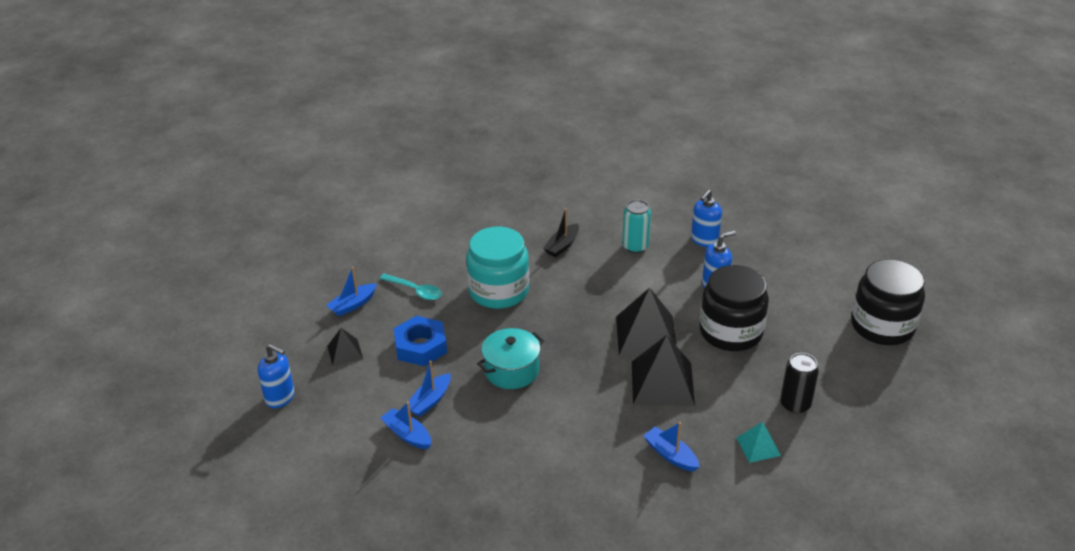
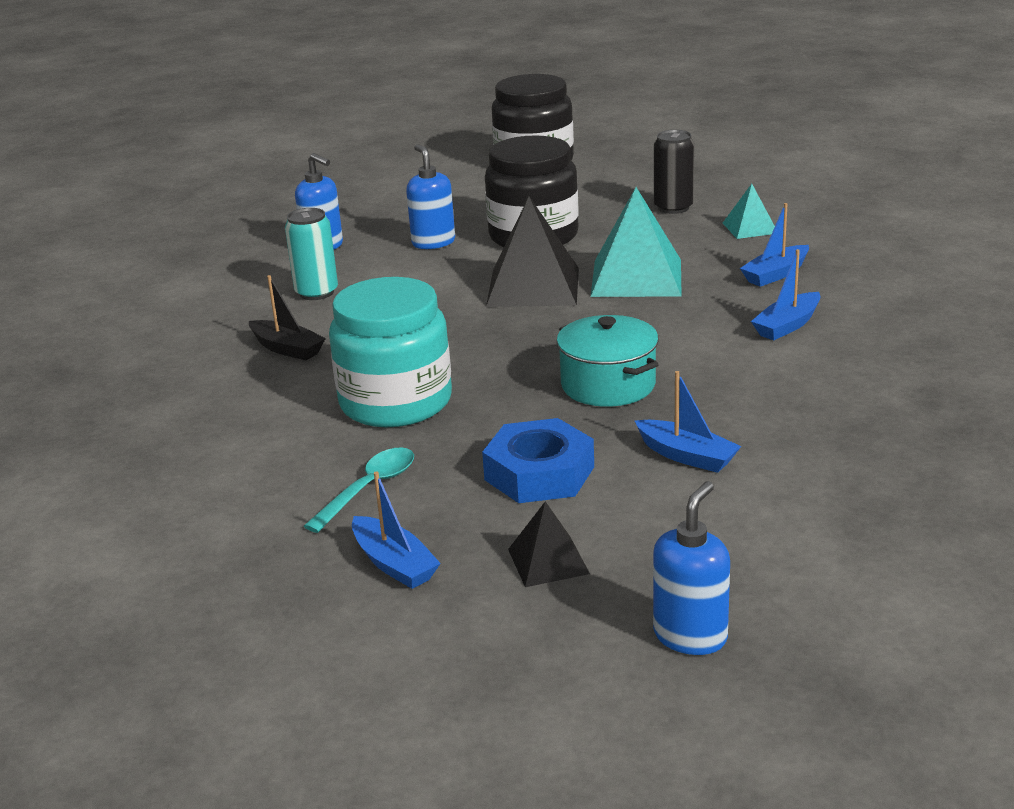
camera: 85 degrees left, 10 degrees down
blue boat [380,402,431,449] -> blue boat moved to [751,249,821,340]
black pyramid [632,335,695,406] -> turquoise pyramid [591,187,682,297]

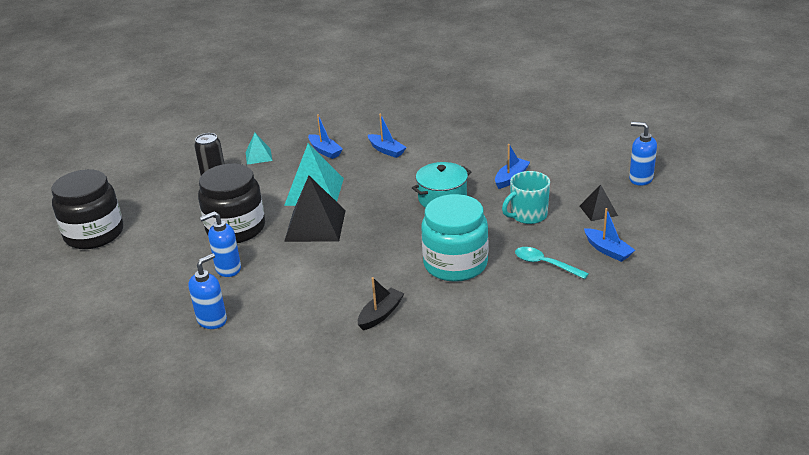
camera: 90 degrees left, 5 degrees up
turquoise can [285,208,338,300] -> none
blue boat [352,471,441,589] -> blue boat turned 90 degrees clockwise [584,208,635,262]
blue nut [482,418,594,503] -> turquoise mug [502,171,550,224]

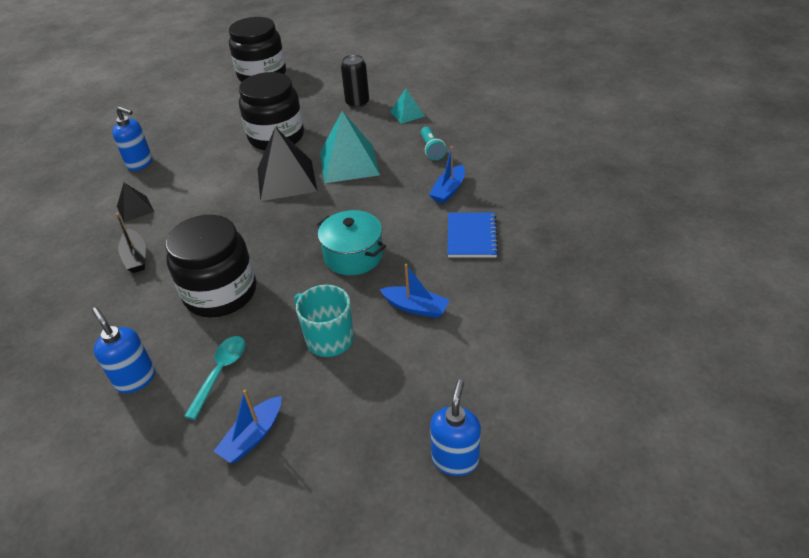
camera: 75 degrees right, 10 degrees up
blue soap dispenser [200,212,241,277] -> blue soap dispenser moved to [92,307,155,393]
blue boat [308,114,343,159] -> turquoise flashlight [421,127,446,160]
black boat [358,277,404,330] -> black boat turned 45 degrees clockwise [116,213,146,273]
turquoise jar [421,194,488,282] -> black jar [165,215,256,318]
black pyramid [580,184,618,221] -> black pyramid moved to [117,183,154,223]
none -> blue notebook [447,213,499,258]

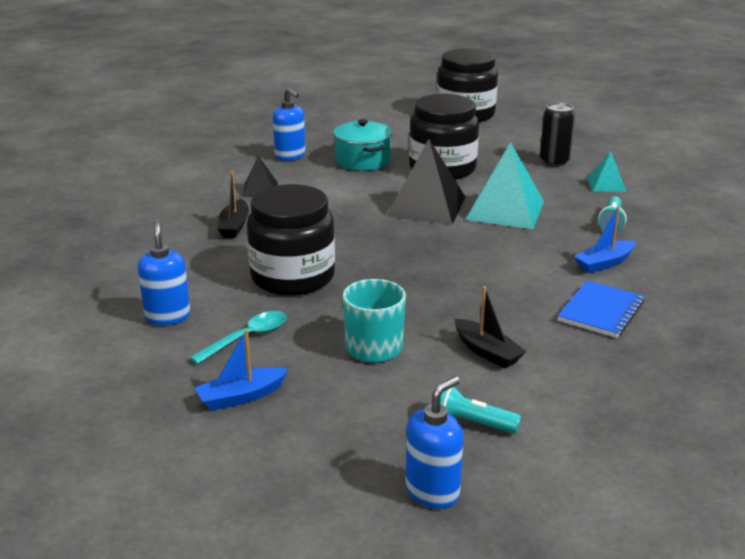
camera: 25 degrees right, 15 degrees down
turquoise pot [316,210,386,275] -> turquoise pot moved to [333,119,392,171]
blue boat [380,264,450,318] -> black boat [454,286,527,368]
none -> turquoise flashlight [440,387,521,434]

